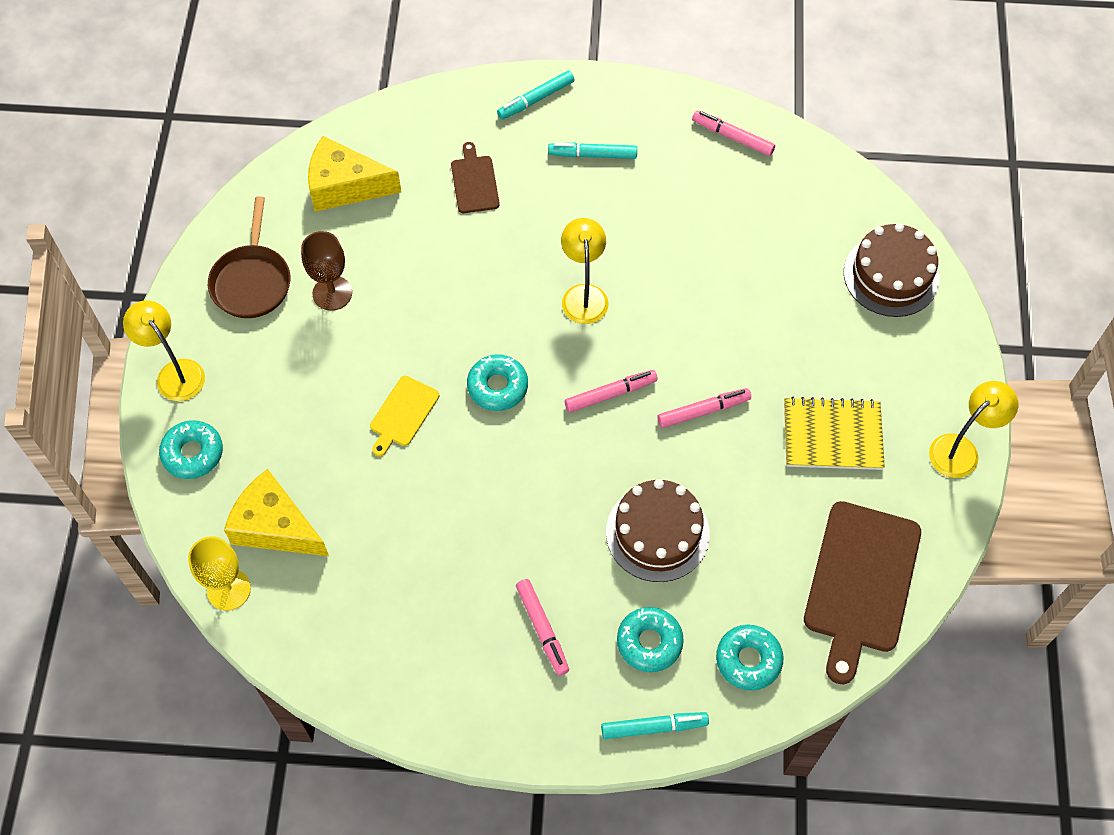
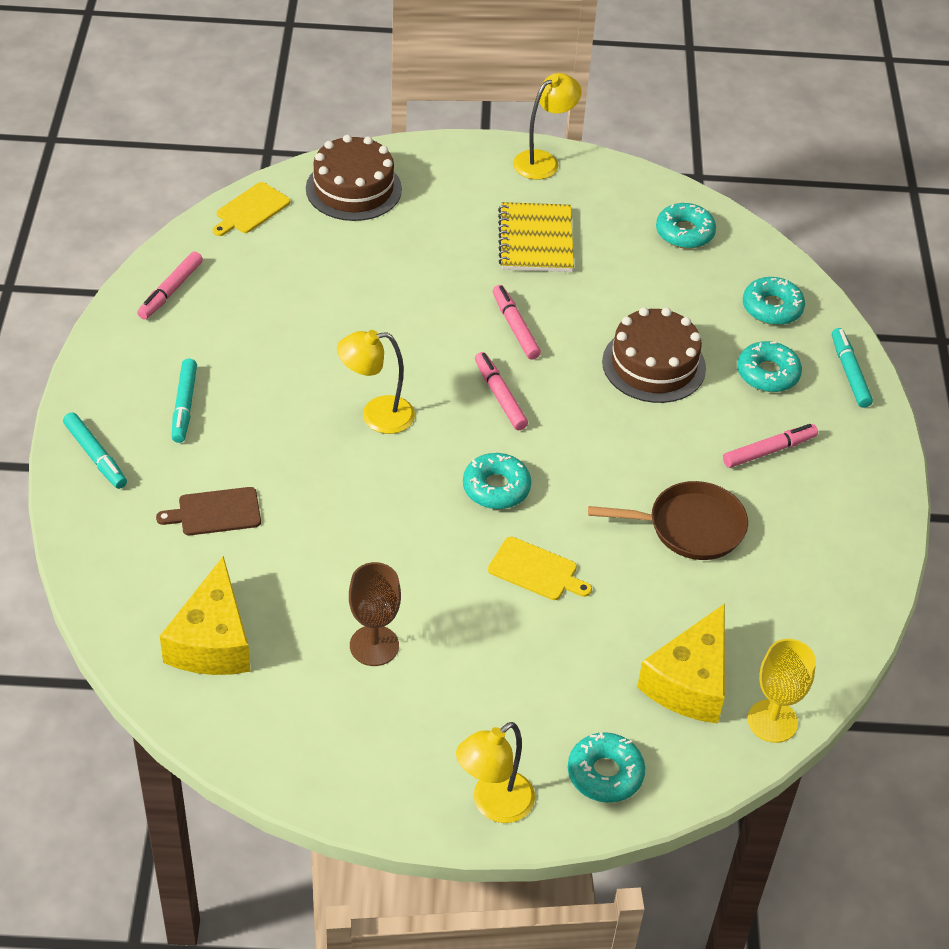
camera: 95 degrees left, 15 degrees down
brown pan [208,196,291,318] -> brown pan moved to [588,481,748,560]
brown cutting board [804,501,921,684] -> turquoise donut [656,203,716,249]
yellow lamp [929,381,1018,478] -> yellow lamp turned 90 degrees clockwise [513,73,581,180]
none -> yellow cutting board [213,182,290,236]

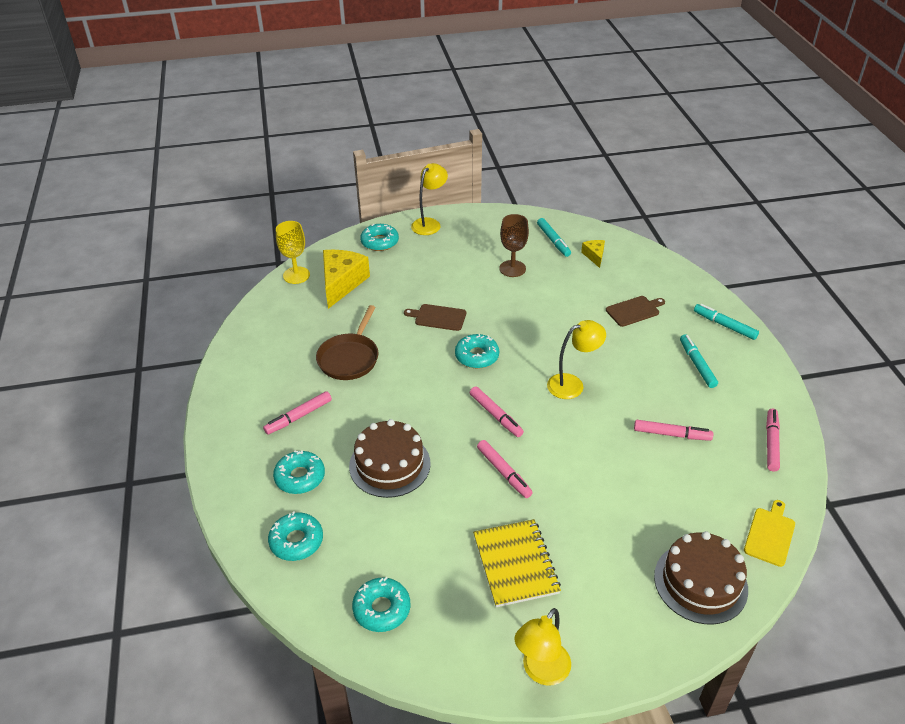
camera: 170 degrees right, 5 degrees down
yellow cheese [160,556,251,675] -> yellow cheese [581,240,605,268], size x0.50
yellow cutting board [488,537,592,600] -> brown cutting board [404,304,466,331]
brown pan [588,481,748,560] -> brown pan turned 60 degrees counterclockwise [316,305,378,380]
turquoise marker [832,328,873,408] -> turquoise marker moved to [537,218,571,257]
none -> pink marker [634,420,713,441]

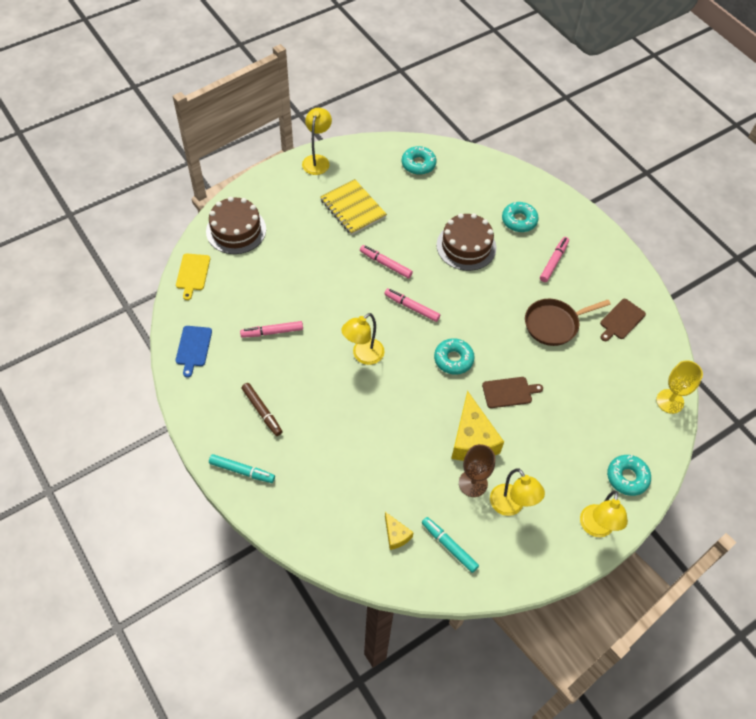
camera: 155 degrees right, 15 degrees up
turquoise donut [268,512,323,561] -> none
brown pan [316,305,378,380] -> brown pan turned 105 degrees counterclockwise [525,299,611,346]
yellow cheese [323,250,370,309] -> yellow cheese moved to [451,390,504,461]
brown cutting board [606,296,665,327] -> brown cutting board moved to [600,299,646,341]
turquoise marker [680,334,718,388] -> brown marker [242,383,282,436]
pink marker [766,408,780,472] -> blue cutting board [176,326,212,378]
none -> yellow lamp [490,468,545,516]

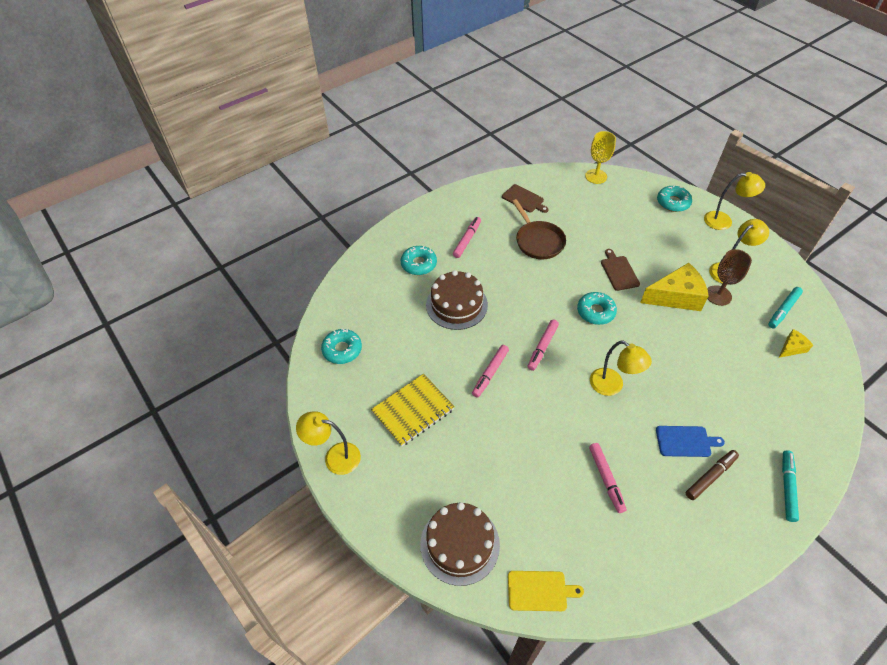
camera: 90 degrees left, 5 degrees down
blue cutting board [176,326,212,378] -> blue cutting board moved to [656,426,725,457]
pink marker [540,237,569,282] -> pink marker turned 90 degrees clockwise [453,217,481,258]

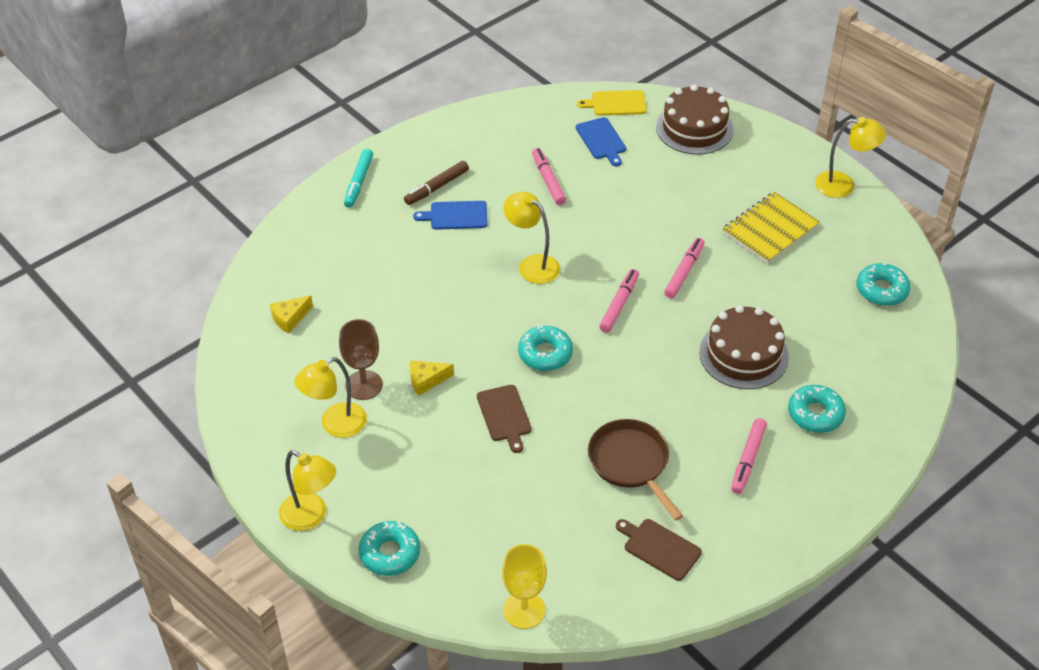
camera: 175 degrees right, 5 degrees down
yellow cheese [640,263,709,311] -> yellow cheese [410,360,454,396], size x0.50
yellow lamp [704,172,765,230] -> yellow lamp turned 150 degrees counterclockwise [279,450,336,531]
turquoise marker [768,287,803,328] -> none
none -> blue cutting board [576,117,626,166]

